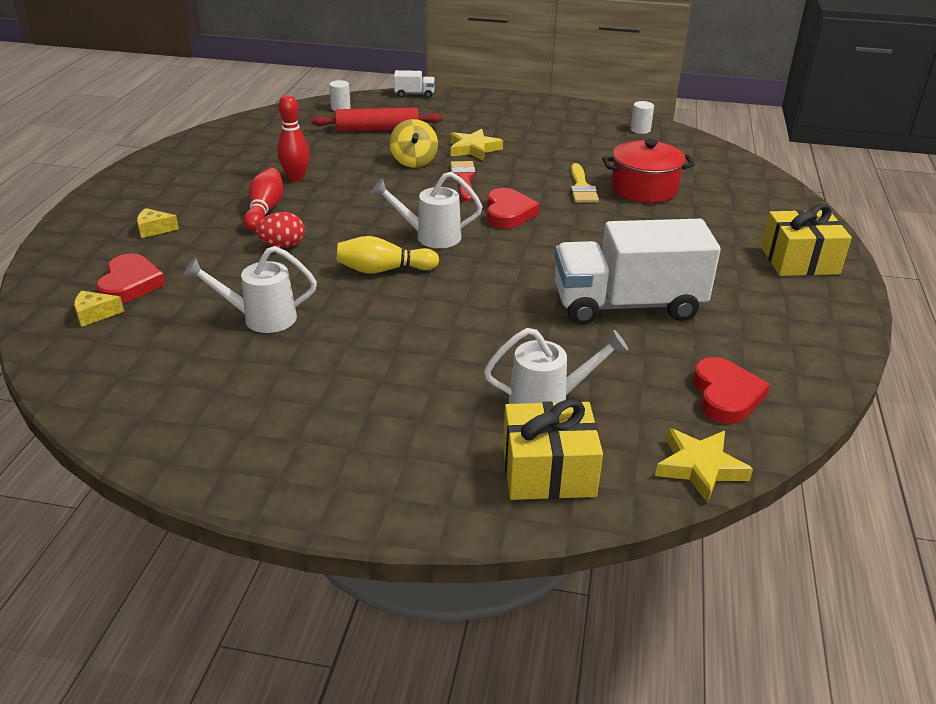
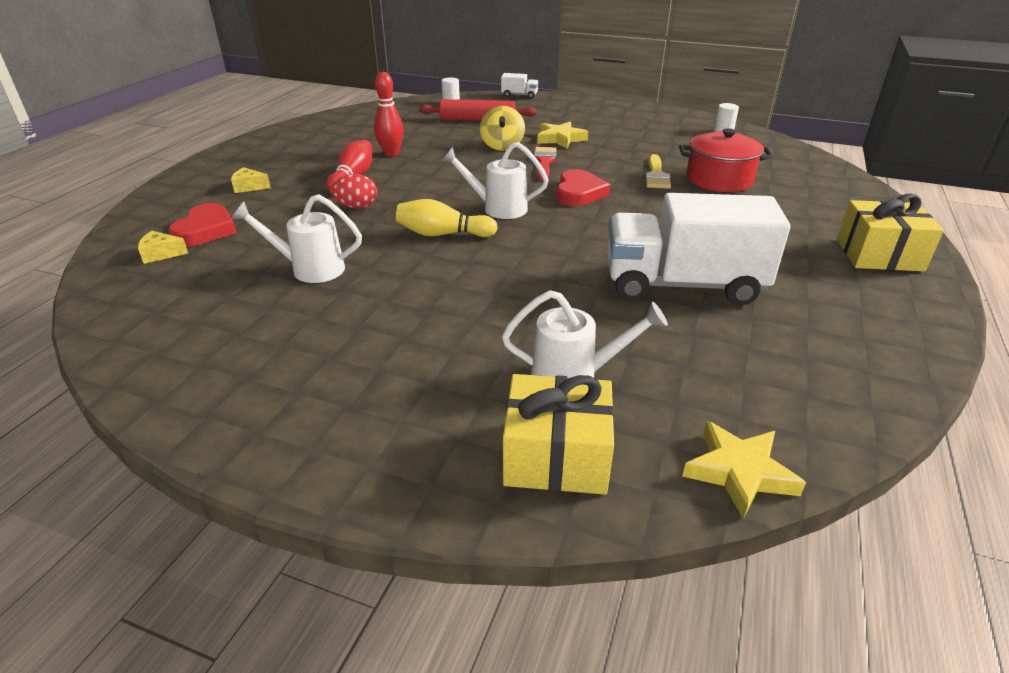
camera: 10 degrees right, 0 degrees up
red heart [693,357,770,424] -> none

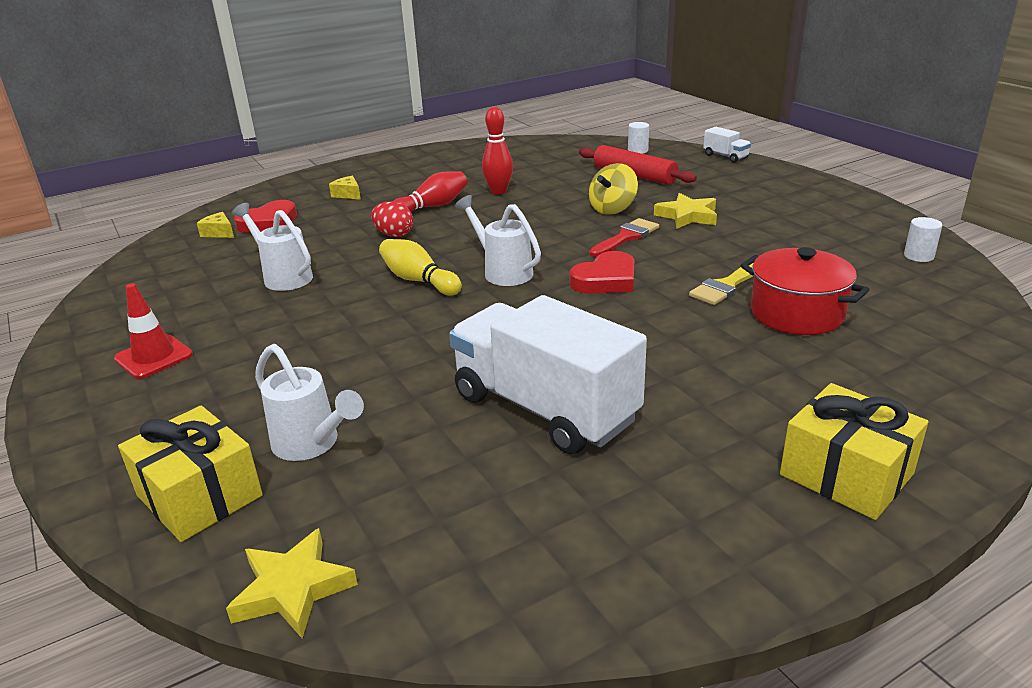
camera: 40 degrees right, 5 degrees down
none -> red traffic cone [114,283,193,379]

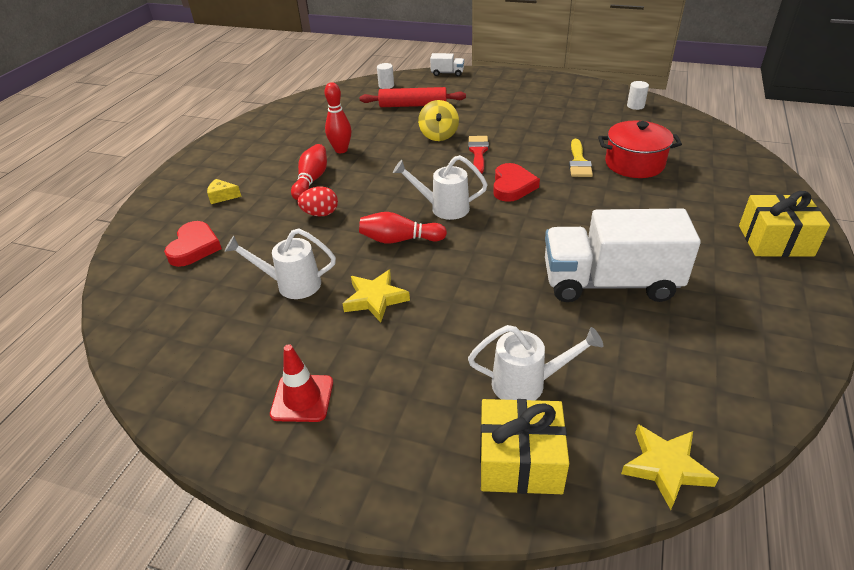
camera: 40 degrees left, 10 degrees up
yellow cheese [197,212,234,238] -> none
yellow bowling pin [379,239,462,295] -> red bowling pin [359,212,447,243]
yellow star [654,193,717,229] -> yellow star moved to [343,270,410,323]

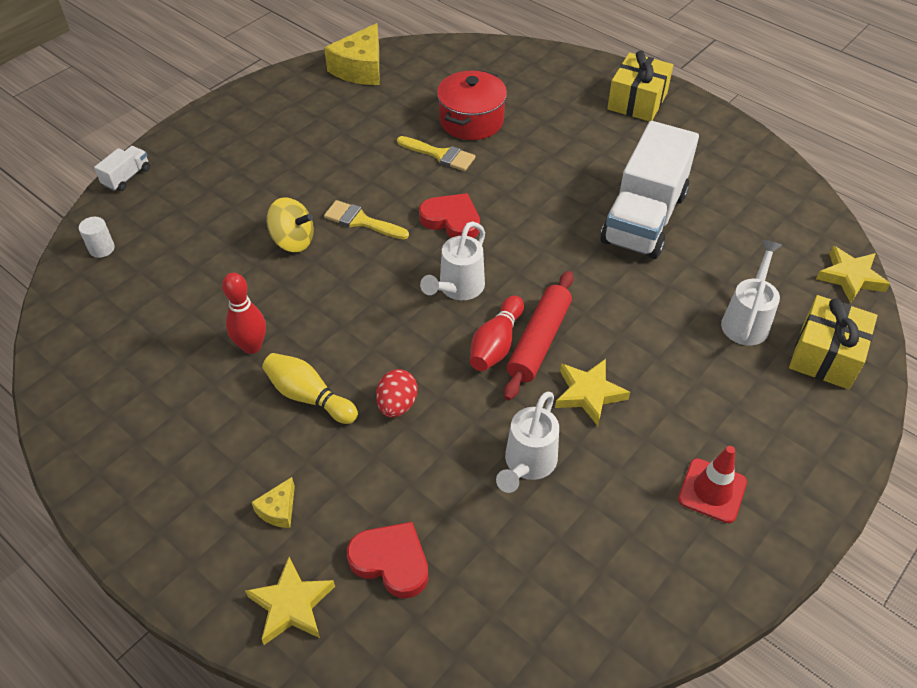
camera: 70 degrees left, 10 degrees up
red bowling pin [291,144,327,200] -> yellow bowling pin [262,353,358,424]
red rolling pin [360,87,466,107] -> red rolling pin moved to [504,271,574,401]
red brush [468,136,489,174] -> yellow brush [324,200,409,239]
white cylinder [627,81,649,110] -> yellow cheese [324,23,379,85]
none -> yellow star [245,557,335,645]

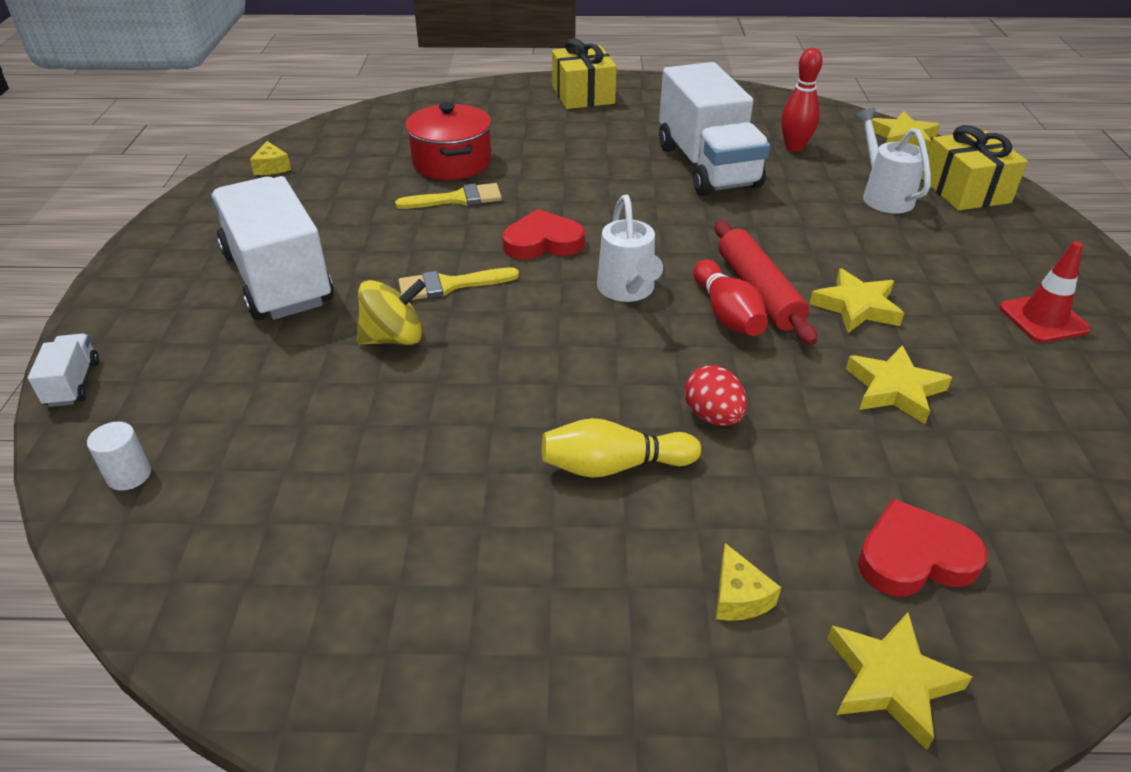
camera: 40 degrees left, 10 degrees down
red bowling pin [222,273,266,354] -> red bowling pin moved to [781,48,823,152]
yellow cheese [324,23,379,85] -> yellow cheese [250,141,291,175], size x0.48
white watering can [496,392,559,493] -> yellow star [846,345,952,424]
none -> white truck [211,176,334,320]

